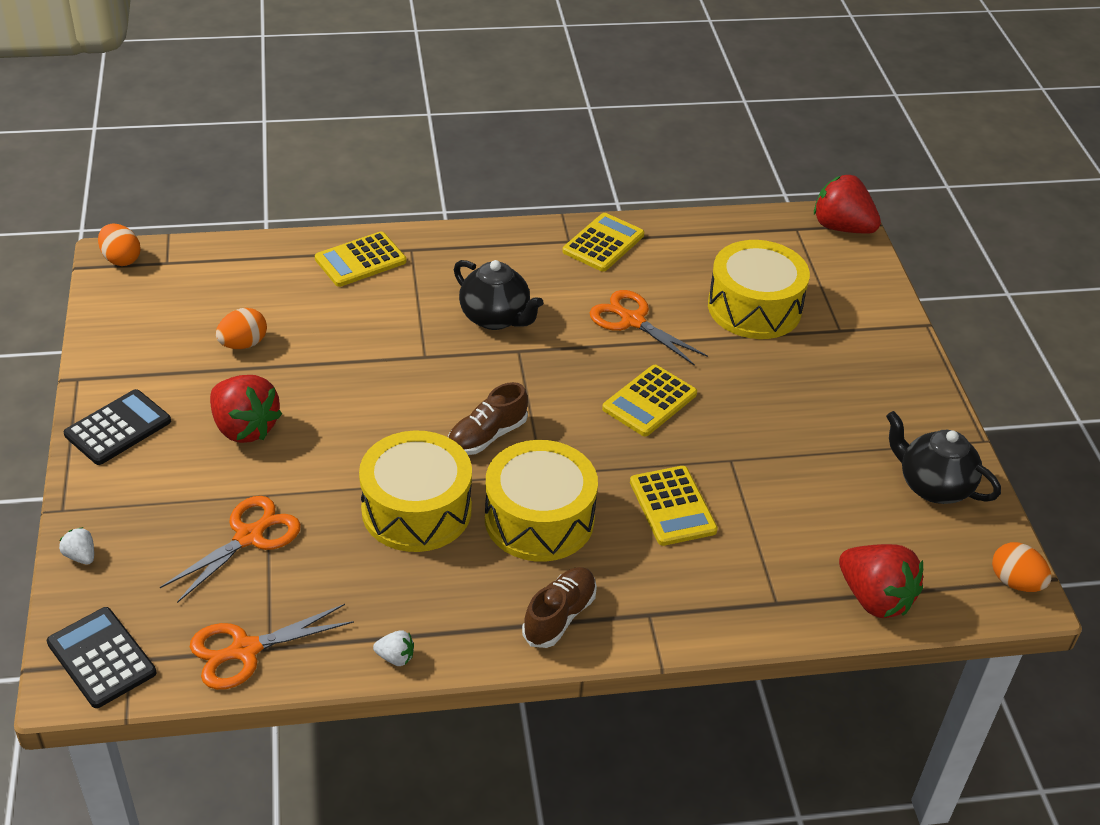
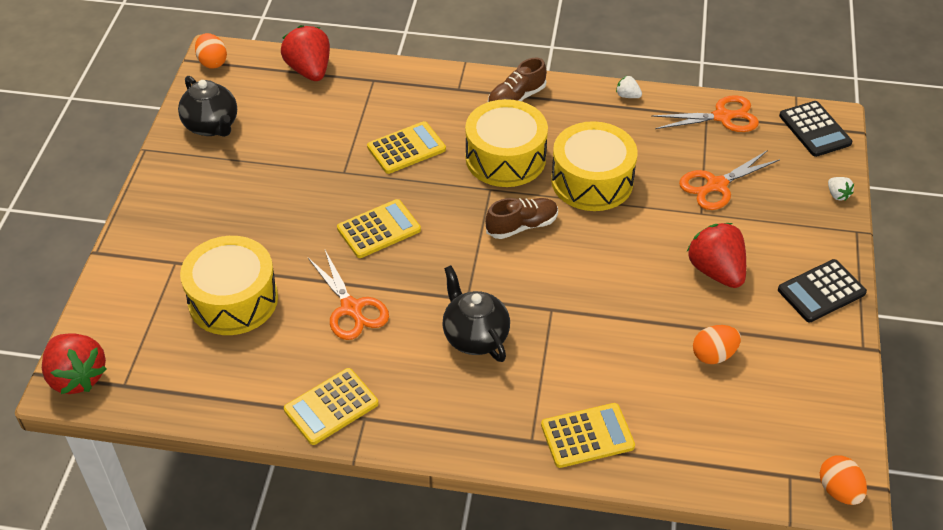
camera: 160 degrees left, 5 degrees up
yellow calculator [630,466,718,546] -> yellow calculator turned 60 degrees clockwise [367,121,446,174]

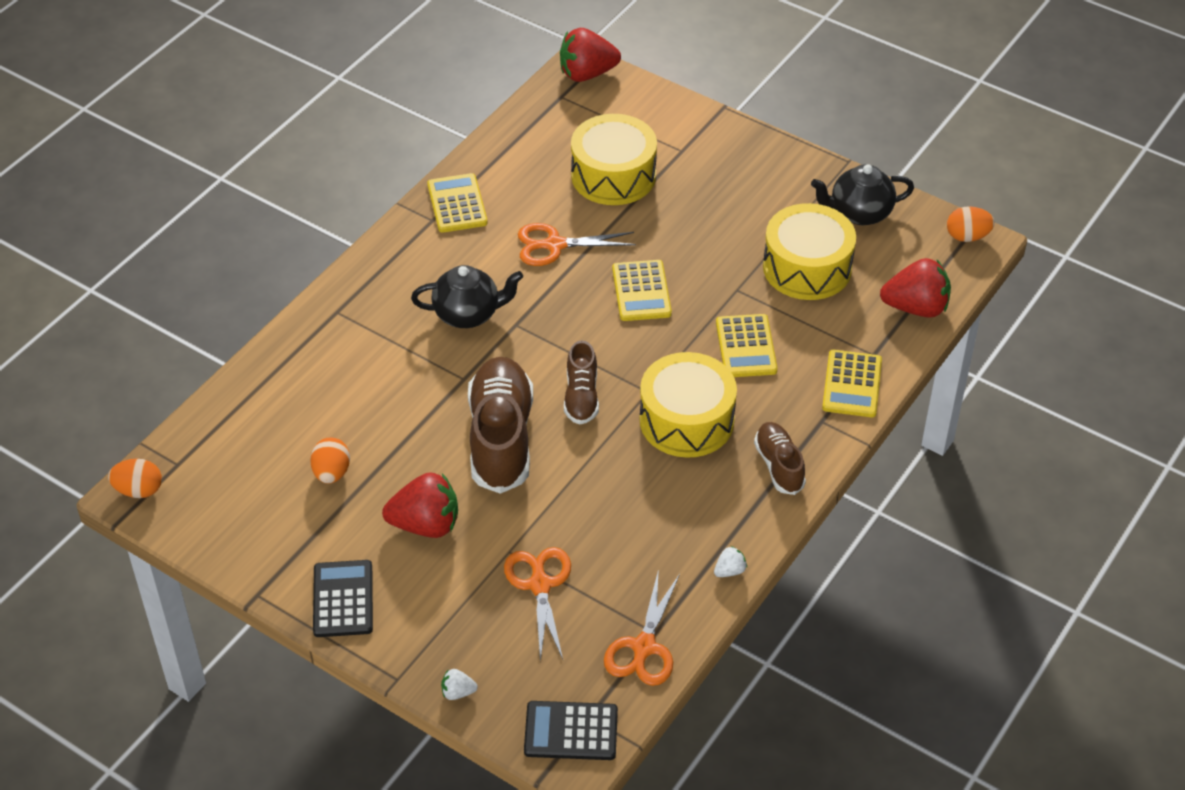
camera: 115 degrees right, 0 degrees up
yellow calculator [541,403,635,468] -> yellow calculator moved to [822,350,882,417]
yellow drum [551,121,638,211] -> yellow drum moved to [763,203,856,300]
none -> brown shoe [468,357,533,494]

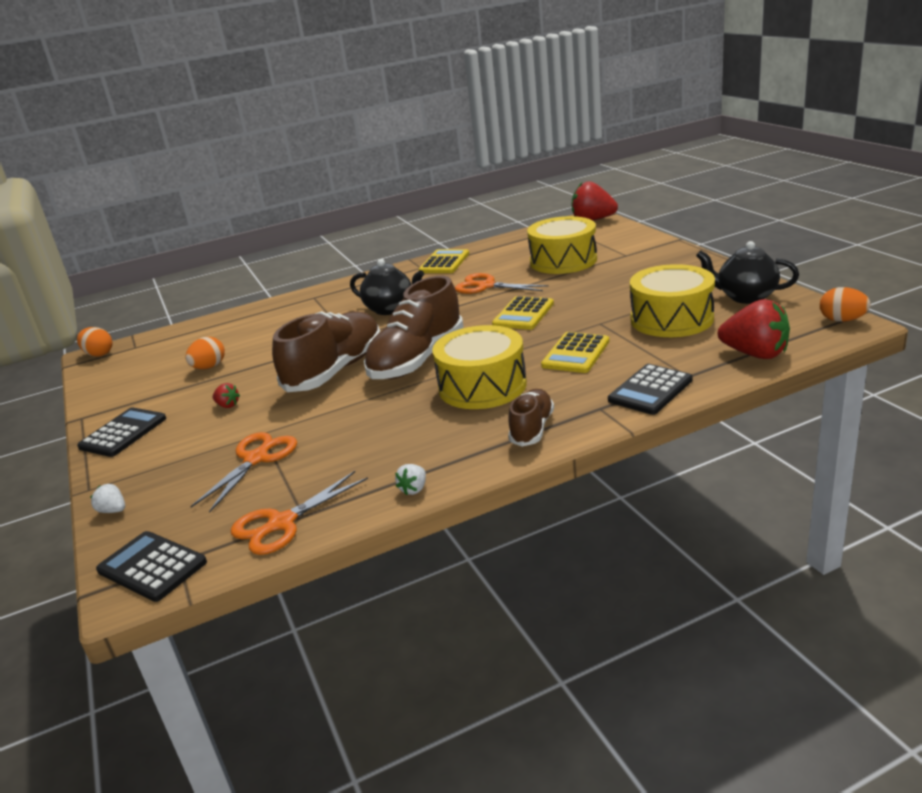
camera: 35 degrees right, 20 degrees down
red strawberry [382,472,458,538] -> red strawberry [213,383,240,408], size x0.45
brown shoe [564,340,599,425] -> brown shoe [364,276,464,379], size x1.85
white strawberry [714,546,747,577] -> white strawberry turned 120 degrees clockwise [395,464,426,495]
yellow calculator [822,350,882,417] -> black calculator [608,364,693,415]

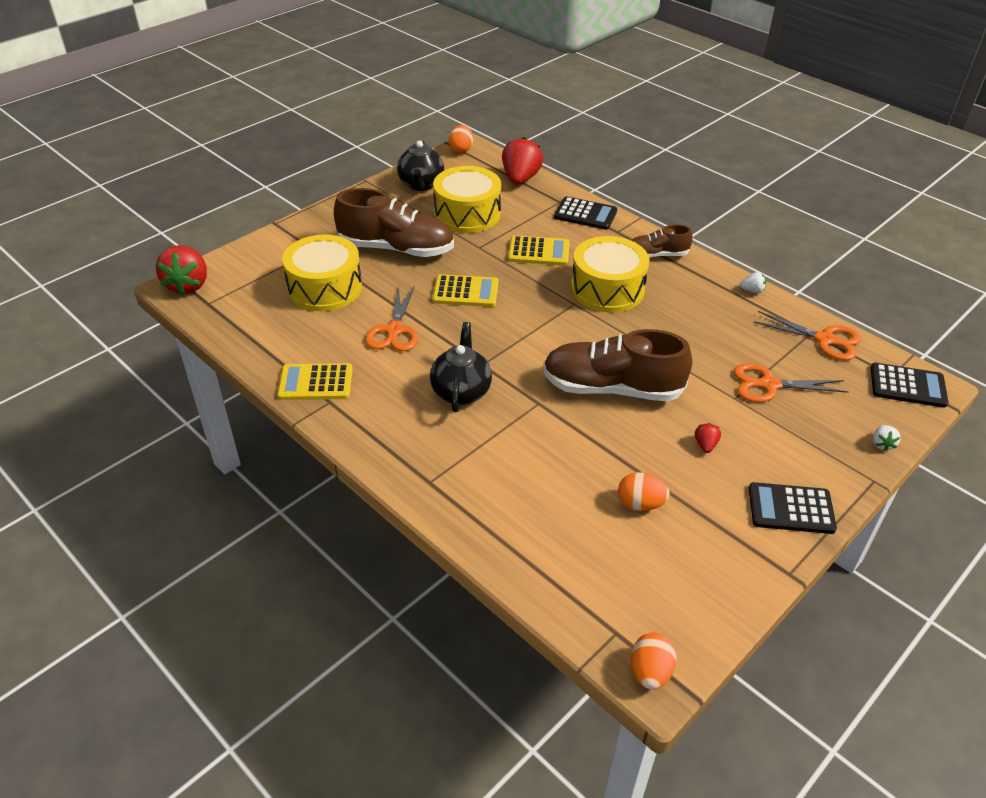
camera: 115 degrees left, 15 degrees up
black calculator [96,531,207,602] -> black calculator turned 90 degrees counterclockwise [871,363,948,408]
brown shoe [364,276,464,379] -> brown shoe moved to [334,188,454,257]

